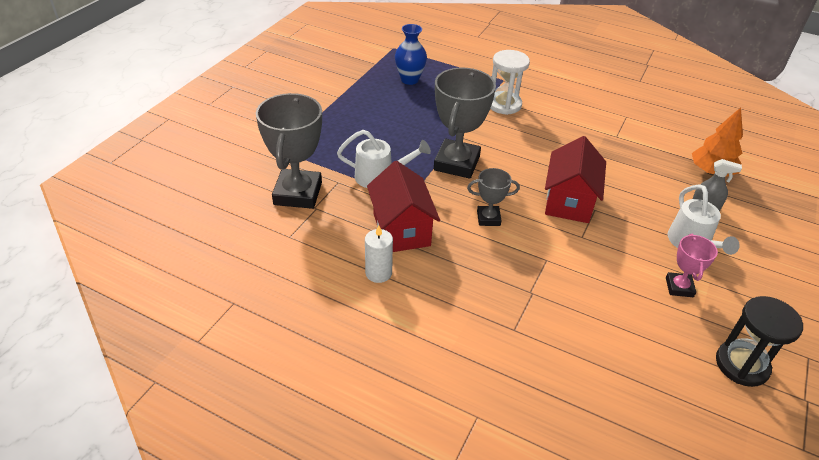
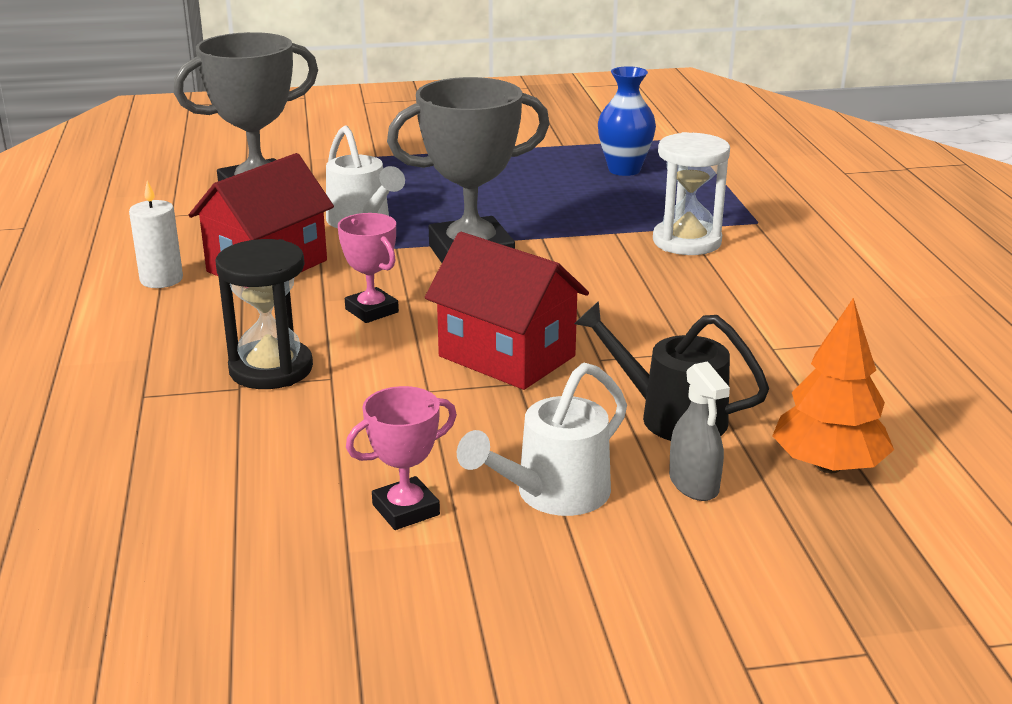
camera: 55 degrees right, 15 degrees down
grey trophy [467,168,520,226] -> pink trophy [338,213,399,323]
red house [545,136,606,223] -> red house turned 60 degrees clockwise [425,232,589,390]
black hourglass [716,296,803,387] -> black hourglass moved to [215,239,313,389]
none -> black watering can [574,301,769,441]

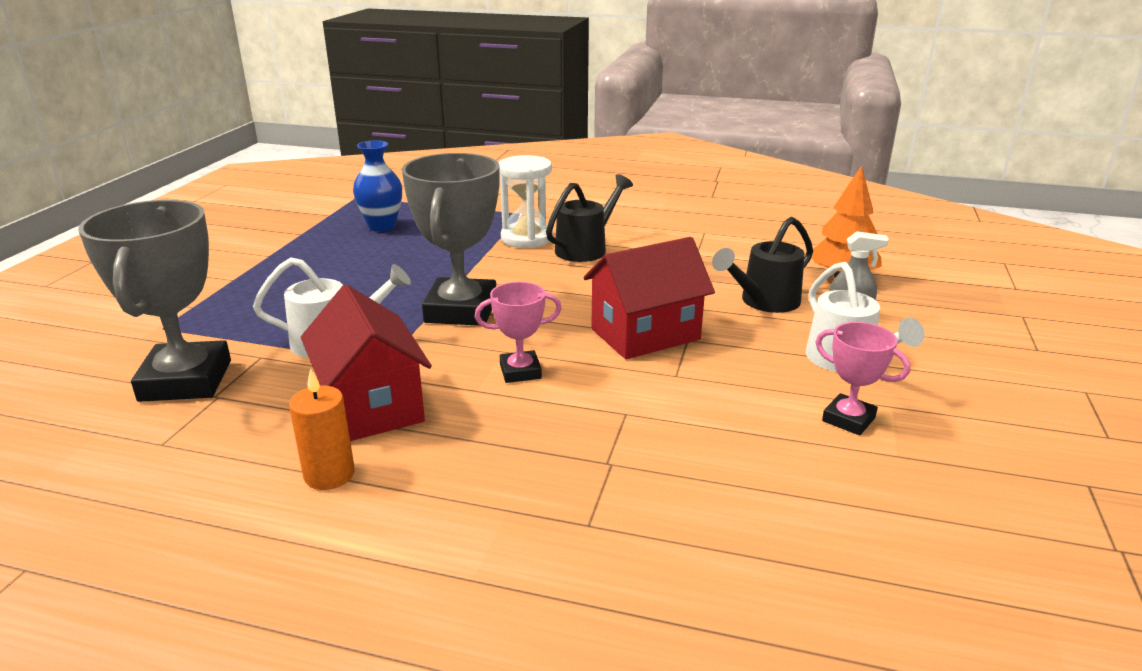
camera: 65 degrees left, 0 degrees up
white candle [129,181,183,288] -> orange candle [289,368,355,490]
black hourglass [215,239,313,389] -> none
pink trophy [346,386,457,530] -> pink trophy turned 45 degrees counterclockwise [816,322,910,435]
none -> black watering can [546,174,633,262]

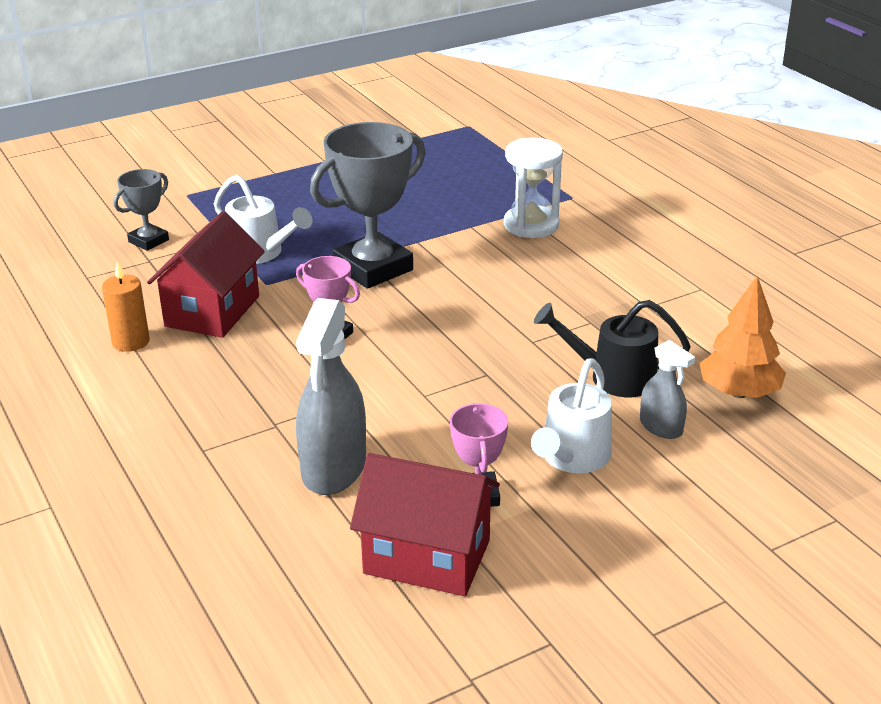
camera: 45 degrees right, 5 degrees up
grey trophy [78,200,231,402] -> grey trophy [114,169,169,251], size x0.52
blue vase [353,140,402,232] -> none
black watering can [546,174,633,262] -> none
red house [583,237,715,359] -> red house moved to [350,453,500,596]
none -> grey spray bottle [296,298,366,495]

